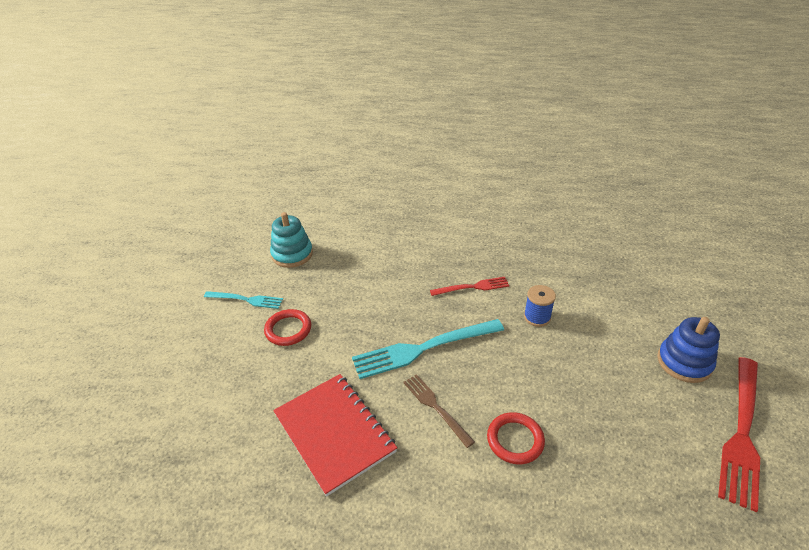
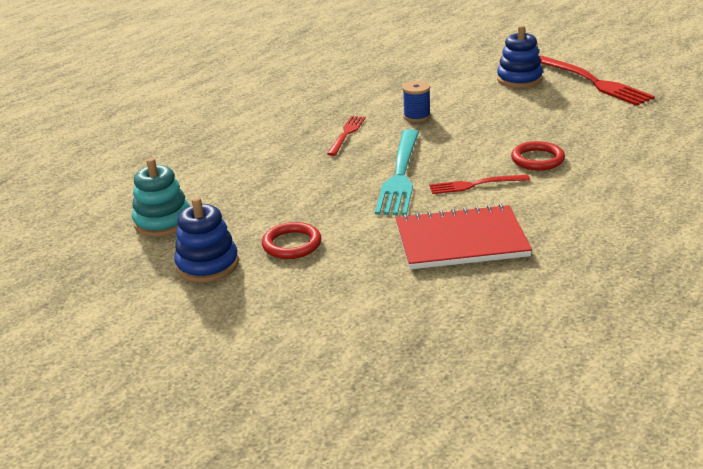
camera: 60 degrees left, 10 degrees down
turquoise fork [204,291,283,309] -> blue stacking toy [174,197,239,283]
brown fork [403,374,475,448] -> red fork [429,175,530,194]

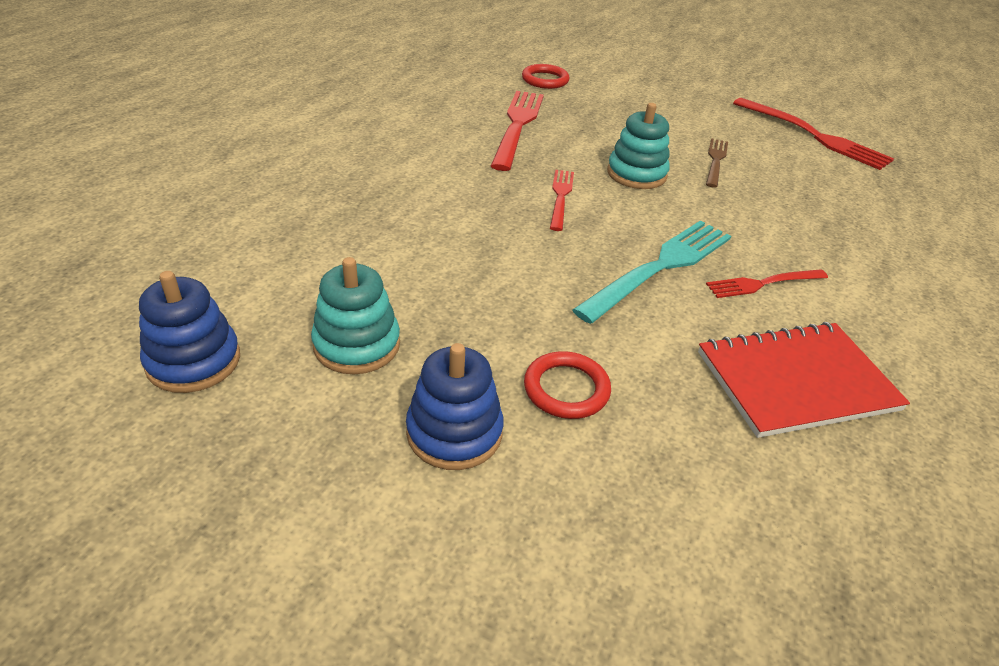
camera: 15 degrees left, 10 degrees up
turquoise fork [375,129,419,215] -> turquoise fork turned 135 degrees counterclockwise [572,221,731,324]
blue spool [402,81,431,122] -> turquoise stacking toy [607,103,670,189]
blue stacking toy [497,25,543,88] -> blue stacking toy moved to [139,271,240,393]
red ring [511,141,565,171] -> red ring moved to [522,64,570,89]
none -> red fork [491,91,544,171]
none -> brown fork [706,138,728,188]

